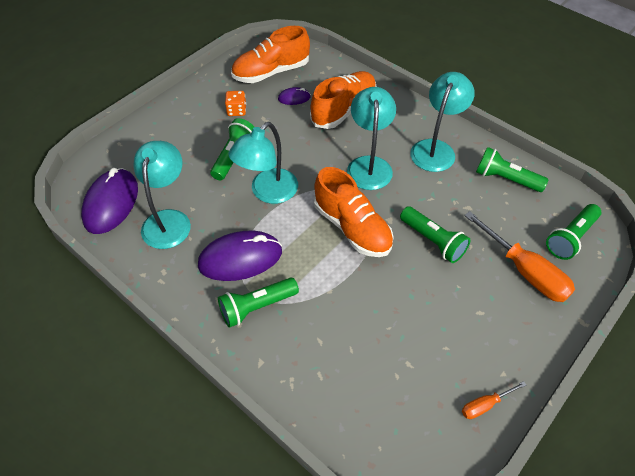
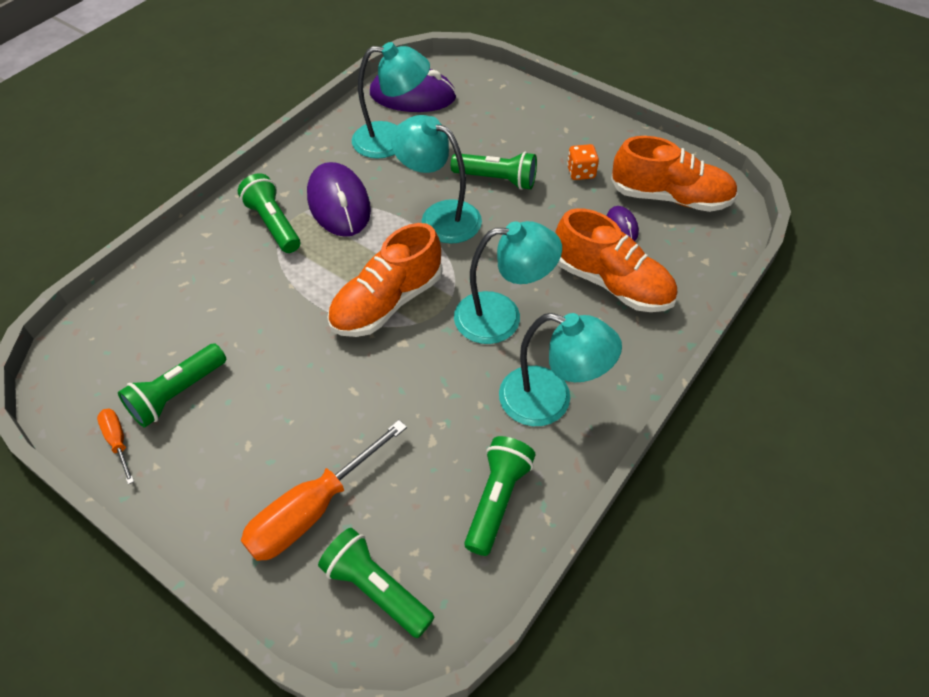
camera: 85 degrees right, 0 degrees up
orange shoe [231,26,310,83] -> orange shoe turned 135 degrees clockwise [611,136,738,212]
green flashlight [400,206,470,263] -> green flashlight moved to [118,343,226,427]

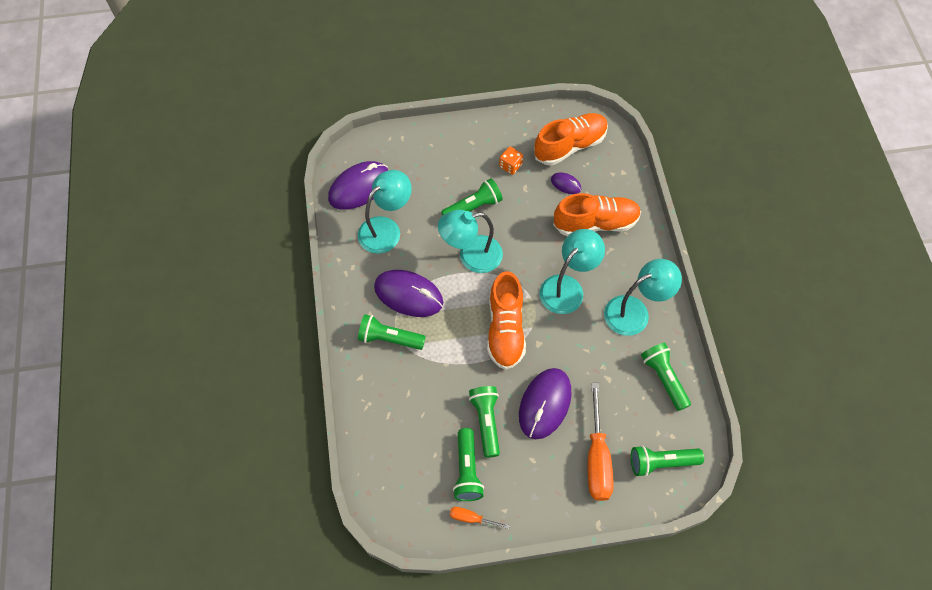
camera: 45 degrees left, 10 degrees up
none -> green flashlight [469,386,500,458]
none -> purple mouse [519,368,572,439]

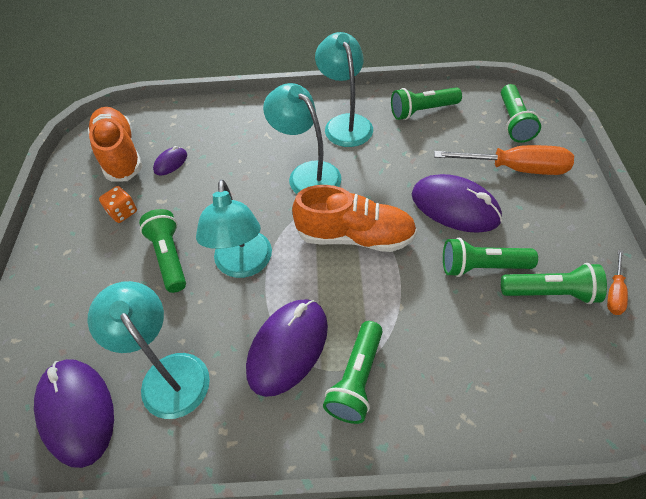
camera: 80 degrees left, 10 degrees down
orange shoe [553,193,641,236] -> none

